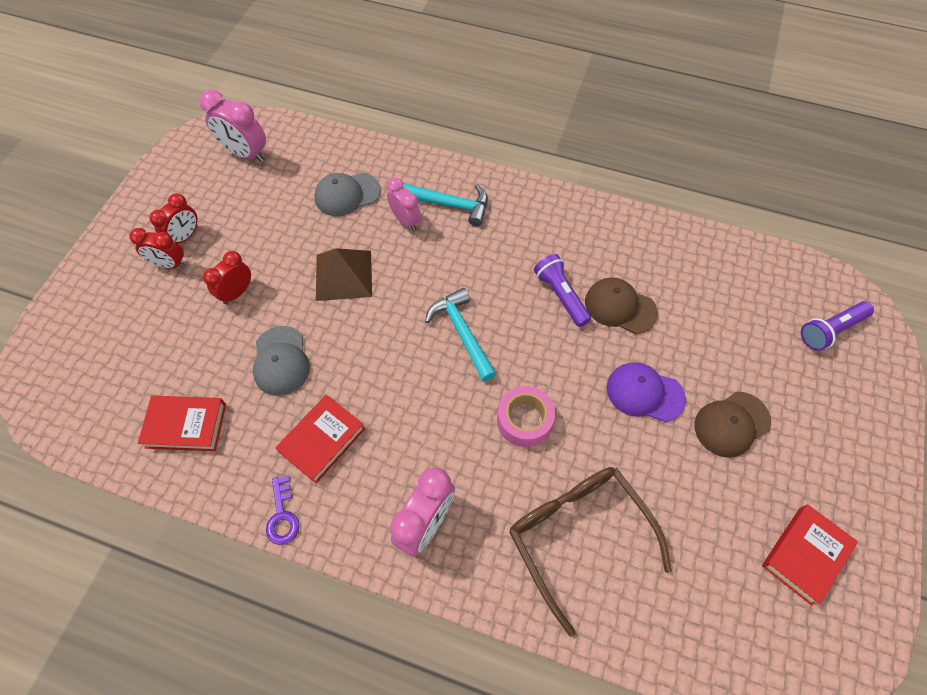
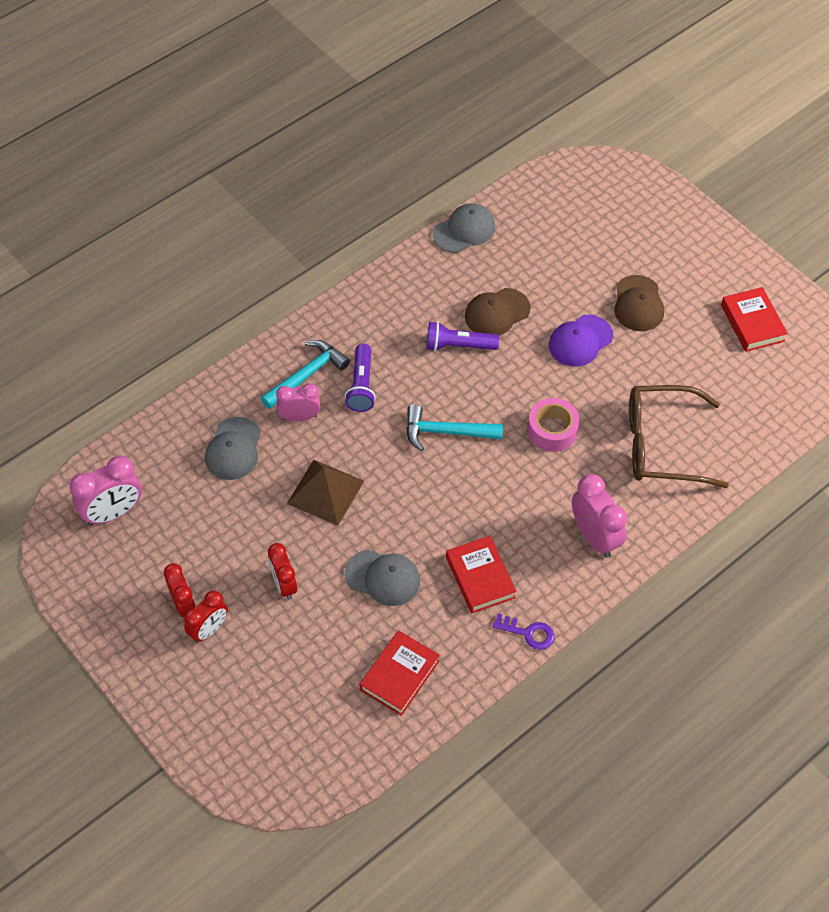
camera: 60 degrees left, 5 degrees down
purple flashlight [801,301,874,351] -> purple flashlight moved to [345,343,376,412]
none -> grey cap [433,203,495,253]

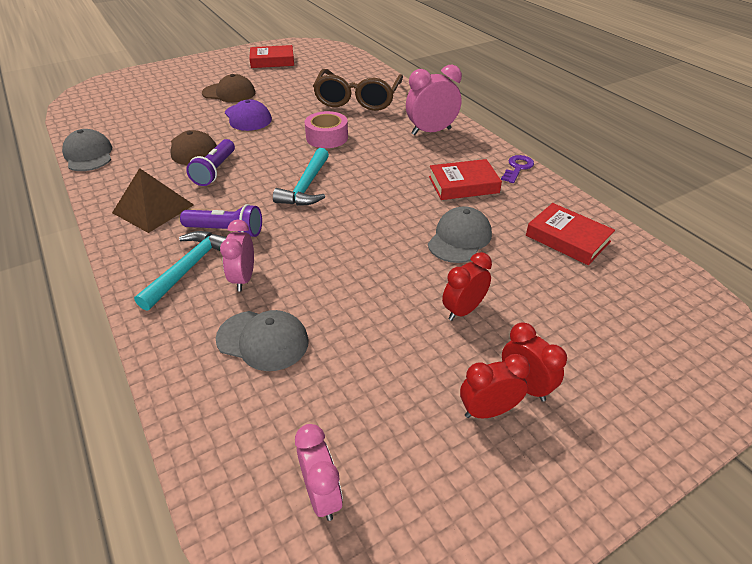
camera: 80 degrees left, 15 degrees down
pink clock [70,456,142,525] -> pink clock [295,424,343,521], size x0.67
turquoise hammer [261,340,350,409] -> turquoise hammer turned 60 degrees clockwise [134,231,227,311]
red clock [268,543,297,600] -> red clock turned 150 degrees clockwise [442,252,492,321]
brown pyramid [287,460,364,526] -> brown pyramid moved to [112,168,194,233]

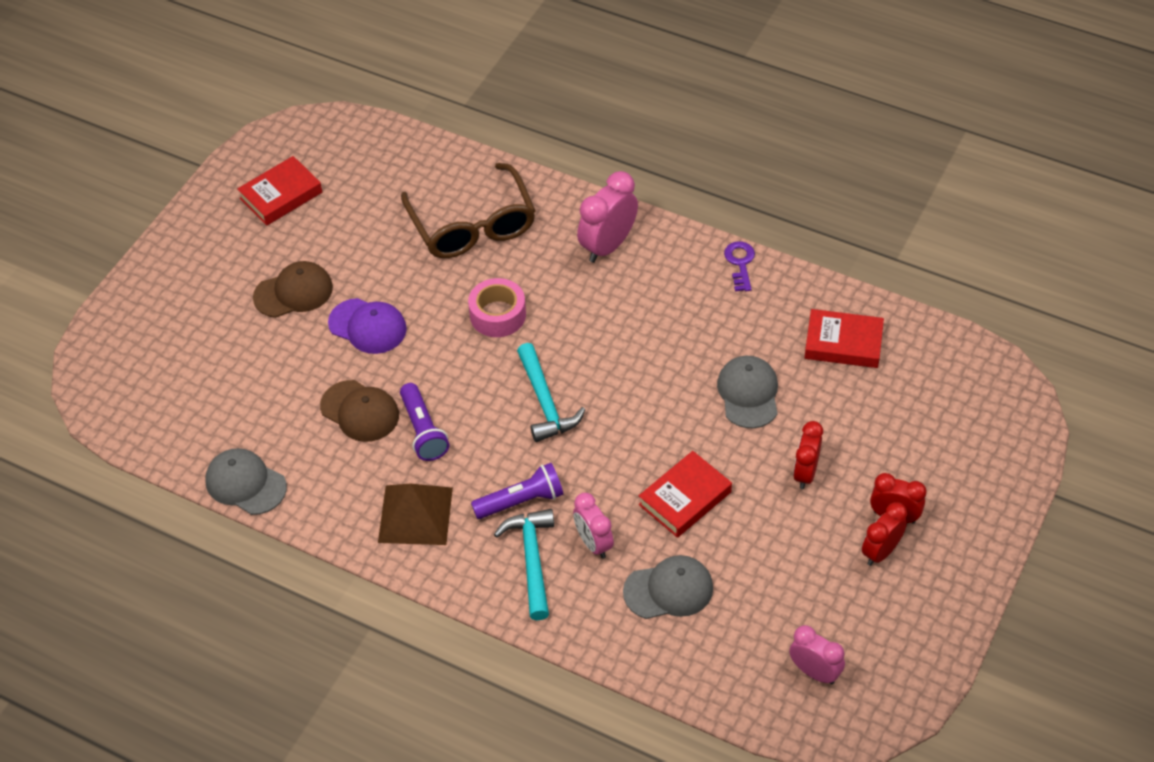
camera: 30 degrees left, 10 degrees up
red book [429,159,502,200] -> red book moved to [639,451,732,538]

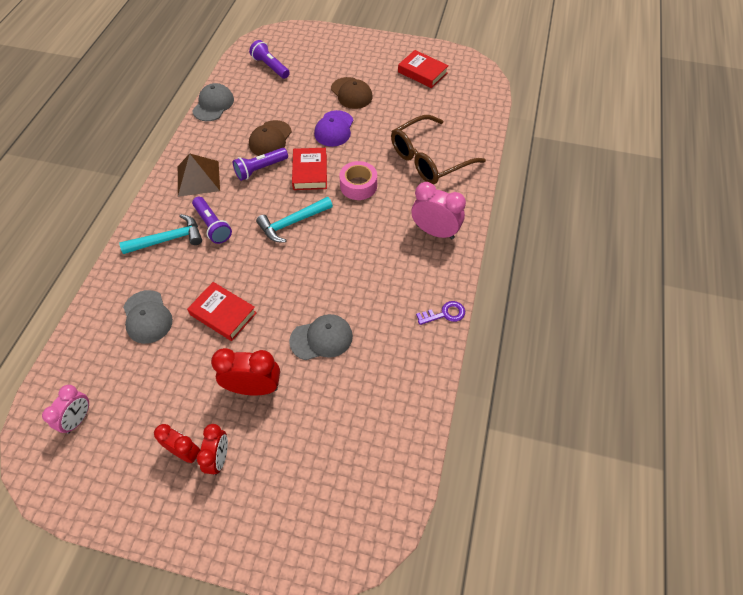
camera: 75 degrees right, 5 degrees up
pink clock [573,493,614,559] -> none
red clock [793,421,823,489] -> red clock [211,348,280,395], size x1.50
red book [804,309,884,368] -> red book moved to [292,148,327,190]
none -> purple flashlight [249,40,290,79]

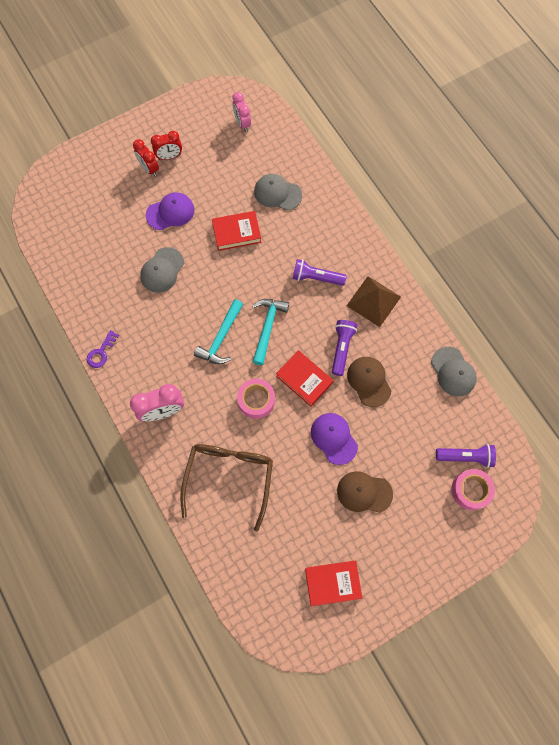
camera: 135 degrees right, 15 degrees up
turquoise hammer [119,214,202,254] -> turquoise hammer moved to [194,299,243,364]
red clock [211,348,280,395] -> purple cap [146,192,194,230]
none -> pink tape [451,469,495,510]

